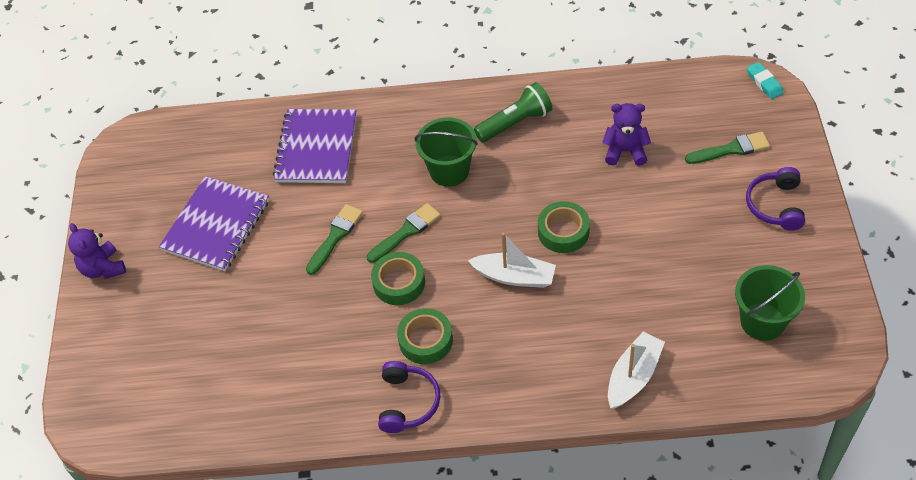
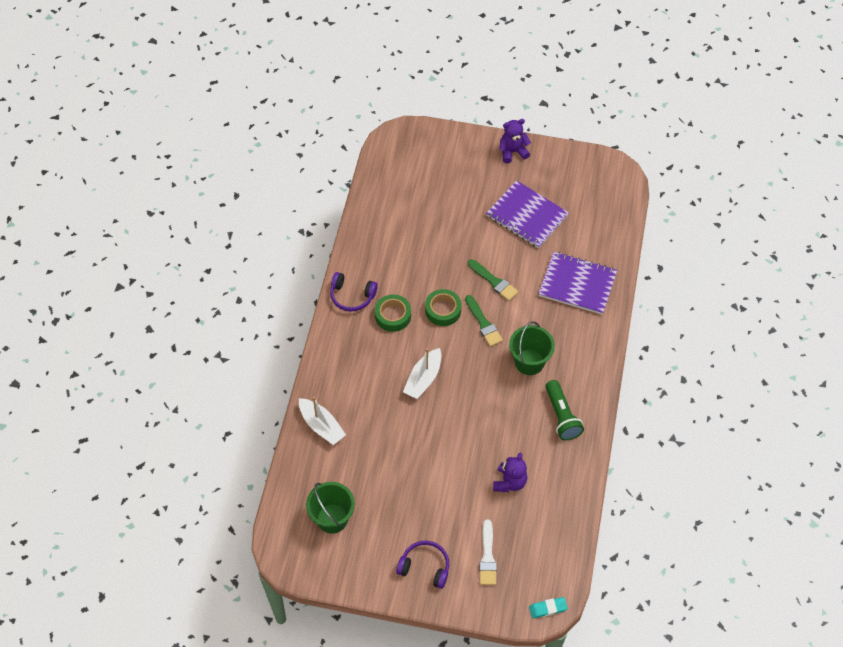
camera: 100 degrees right, 5 degrees up
green tape [538,201,590,253] -> none
green brush [685,132,770,164] -> white brush [479,519,497,585]

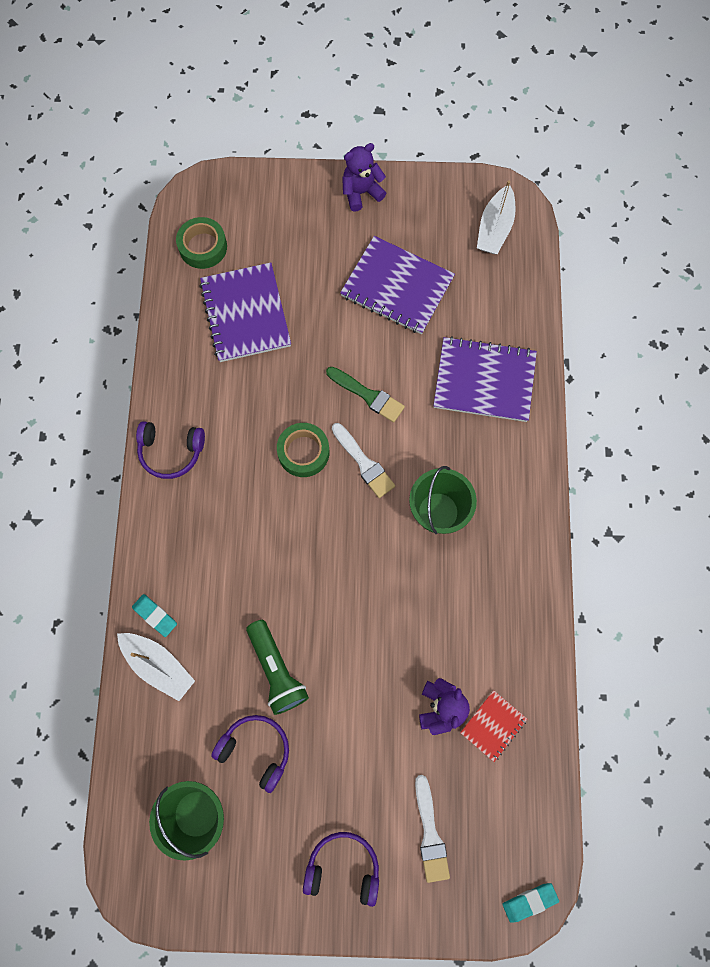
camera: 10 degrees left, 15 degrees up
green tape [375,294,411,332] -> green tape moved to [176,217,227,269]
white boat [403,348,441,399] -> white boat moved to [477,180,516,254]
green brush [465,295,503,347] -> white brush [332,423,395,498]
green flashlight [545,380,584,440] -> green flashlight moved to [246,620,309,715]
none -> turquoise eraser [132,594,177,637]
none -> purple notebook [199,263,291,362]
none -> purple headphones [211,715,289,793]
none -> red notebook [460,690,527,762]

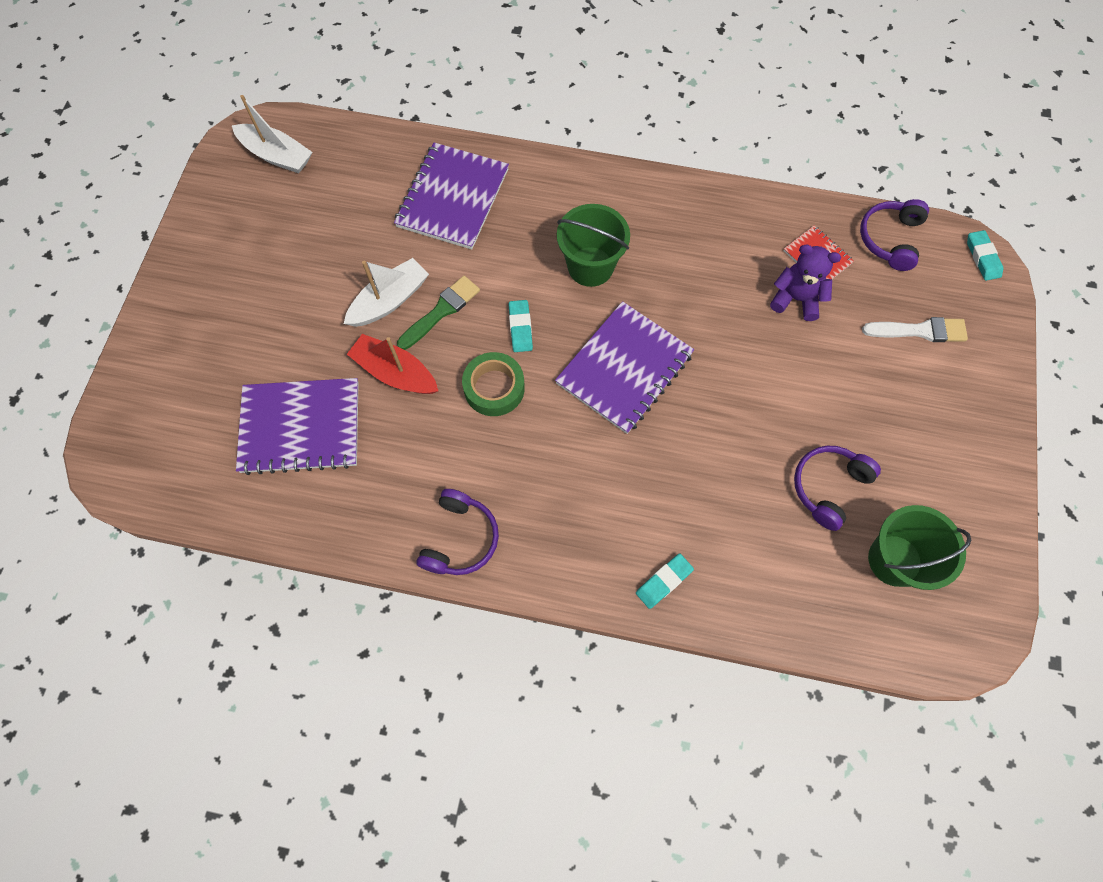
camera: 80 degrees left, 5 degrees down
white boat [117,633,195,701] -> white boat moved to [344,258,429,327]
green tape [176,217,227,269] -> none
green flashlight [246,620,309,715] -> none
purple headphones [303,832,379,907] -> purple headphones moved to [860,199,929,271]
white brush [332,423,395,498] -> turquoise eraser [509,300,533,352]
purple notebook [340,236,455,334] -> purple notebook moved to [555,301,694,434]
purple teddy bear [342,143,386,212] -> none
none -> red boat [347,334,438,394]

